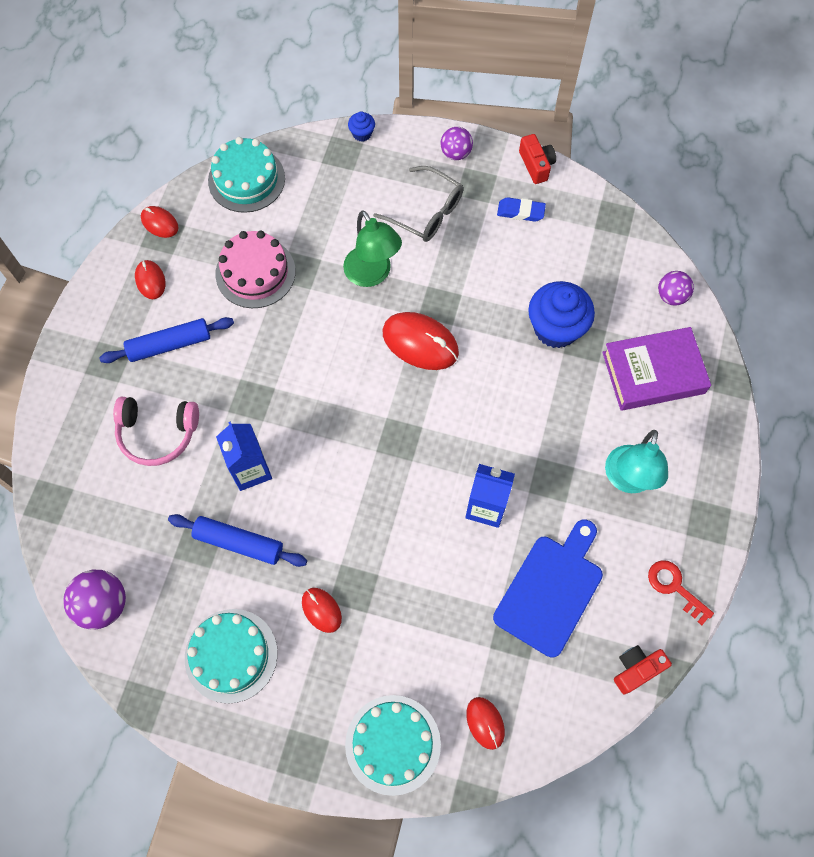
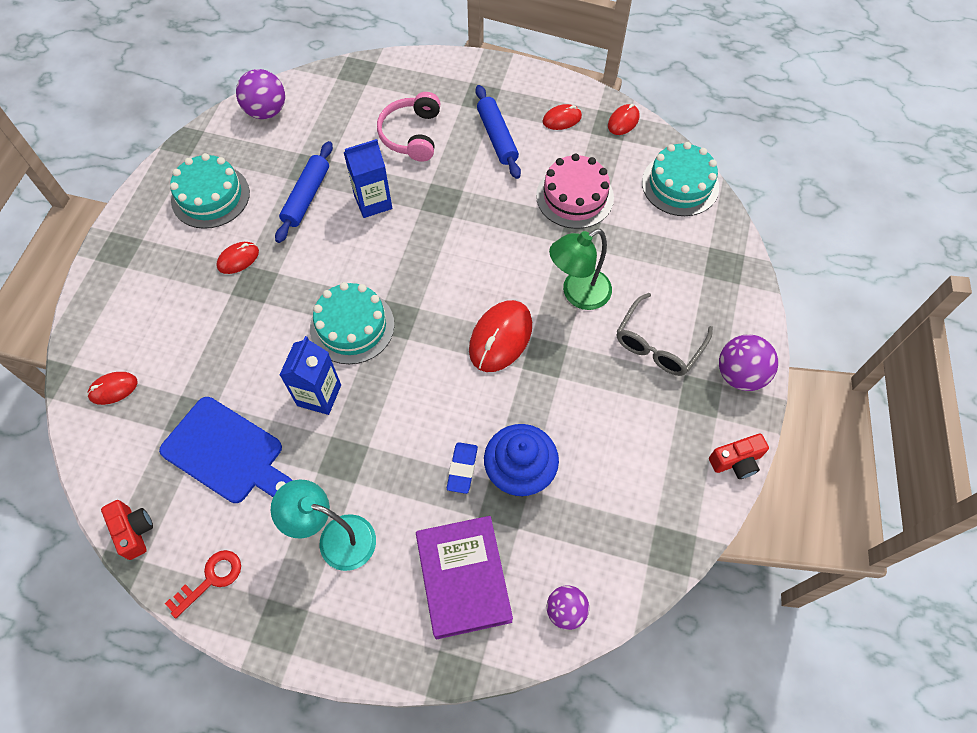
camera: 90 degrees right, 5 degrees down
turquoise cake [345,695,441,796] -> turquoise cake moved to [310,282,394,364]
blue cupcake [348,112,375,142] -> none
purple ball [441,127,473,160] -> purple ball [719,334,778,391], size x1.51
blue eraser [497,197,546,222] -> blue eraser moved to [447,442,478,494]

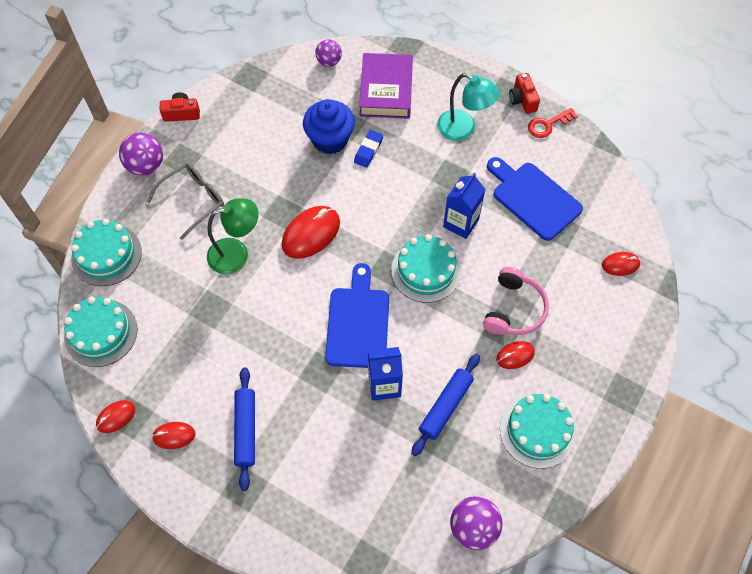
camera: 165 degrees left, 0 degrees up
red camera [101,500,153,560] -> red camera moved to [509,73,540,114]
pink headphones [377,92,441,162] -> pink headphones moved to [483,267,549,335]
pink cake [536,153,614,229] -> none
none -> turquoise cake [71,219,142,286]
none -> blue cutting board [325,263,389,368]

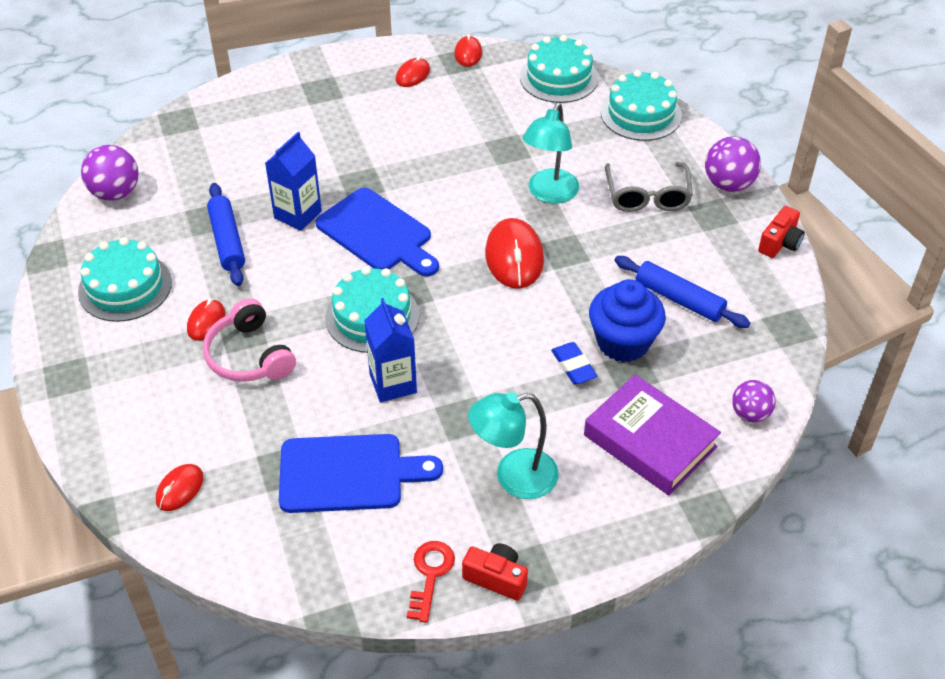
camera: 130 degrees right, 15 degrees down
green lamp [207,198,259,274] -> turquoise lamp [523,103,579,204]
blue rolling pin [234,367,255,491] -> blue rolling pin moved to [614,256,750,328]

